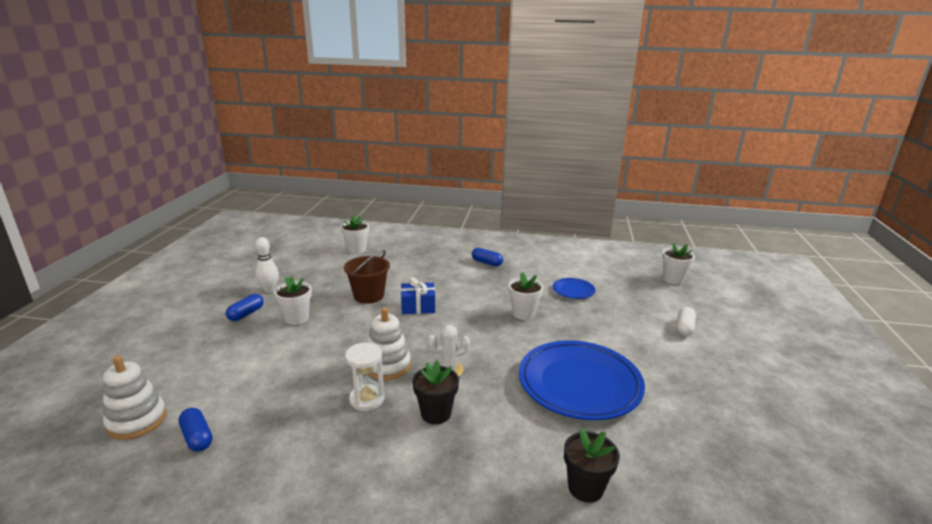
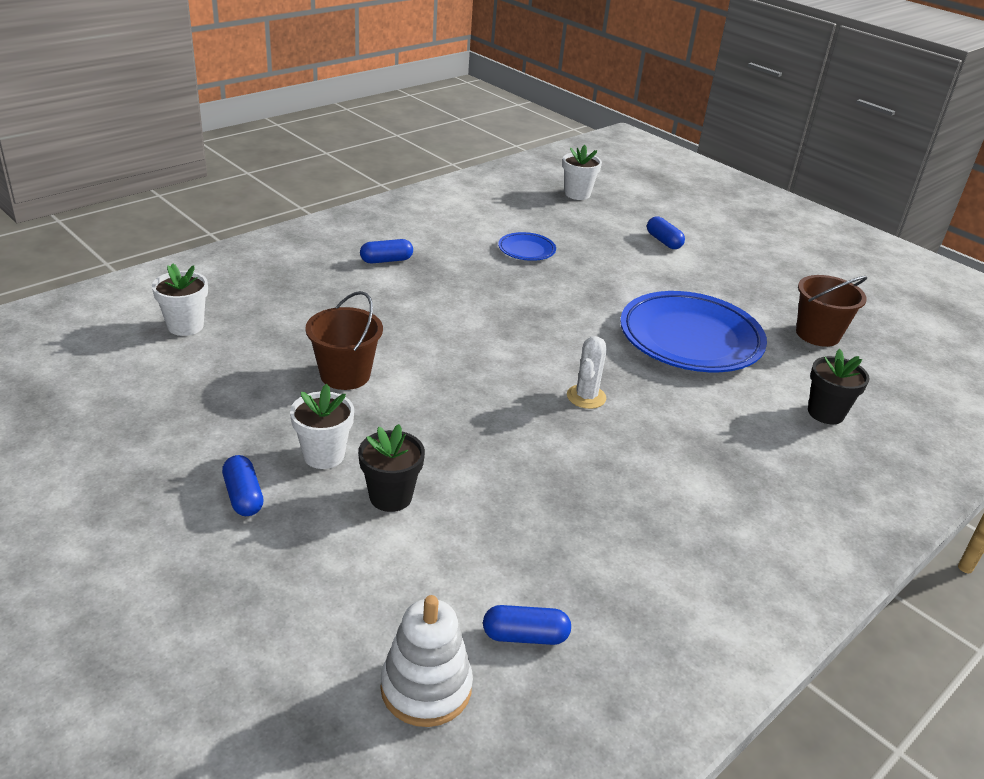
camera: 55 degrees left, 10 degrees up
white bowling pin [255,237,279,293] -> none
white hourglass [345,343,385,411] -> none
white stacking toy [367,307,411,380] -> none
blue gift [401,277,435,314] -> none
black flower pot [413,360,459,424] -> black flower pot moved to [358,424,425,512]
white flower pot [508,272,544,320] -> none
white capsule [676,307,696,336] -> blue capsule [647,216,685,249]
none -> brown bucket [796,275,867,347]

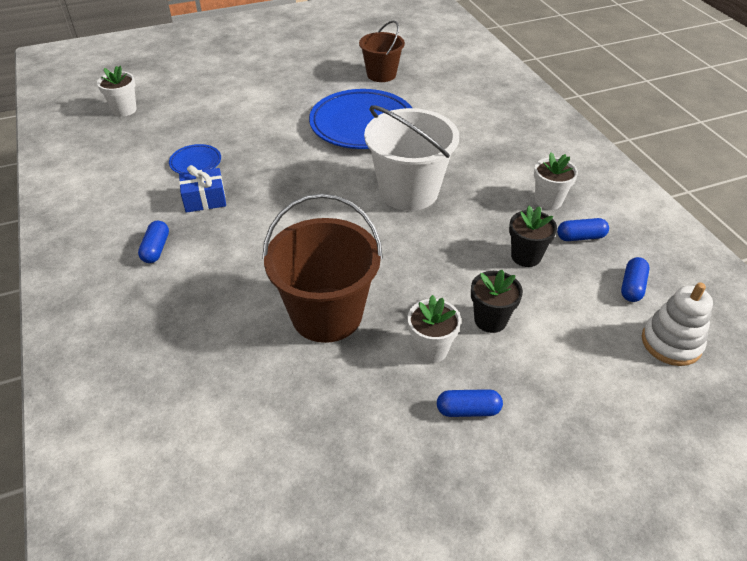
camera: 65 degrees left, 10 degrees up
white flower pot [152,263,208,336] -> white flower pot moved to [534,153,578,210]
brown bucket [305,291,383,390] -> brown bucket [262,193,383,343], size x1.61
white cactus [567,336,607,409] -> white bucket [364,105,459,211]
blue capsule [647,216,685,249] -> blue capsule moved to [557,218,609,241]
black flower pot [808,349,870,424] -> black flower pot moved to [509,206,557,267]
none -> blue gift [179,165,226,213]

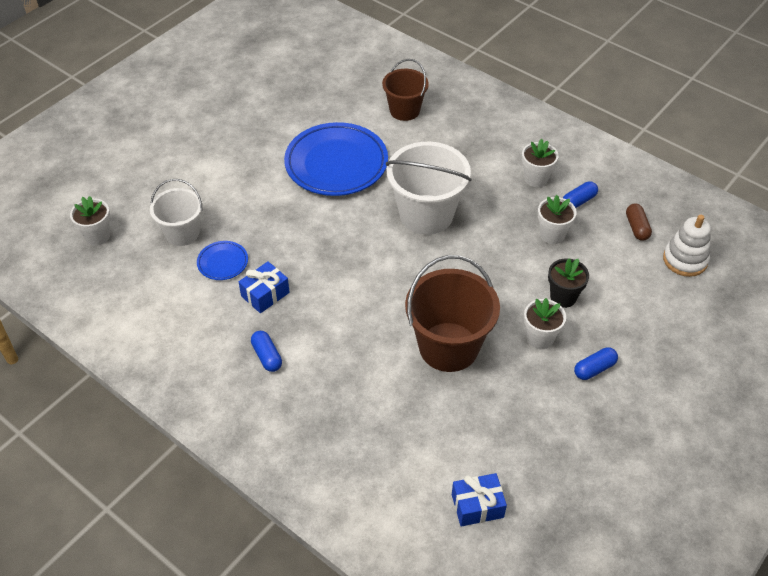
camera: 30 degrees left, 5 degrees up
brown bucket [359,21,405,82] -> brown bucket moved to [382,59,429,121]
black flower pot [509,206,557,267] -> white flower pot [538,195,577,244]
blue capsule [621,257,650,302] -> brown capsule [626,204,652,241]
none -> white bucket [150,179,203,246]
none -> blue gift [452,473,507,527]

